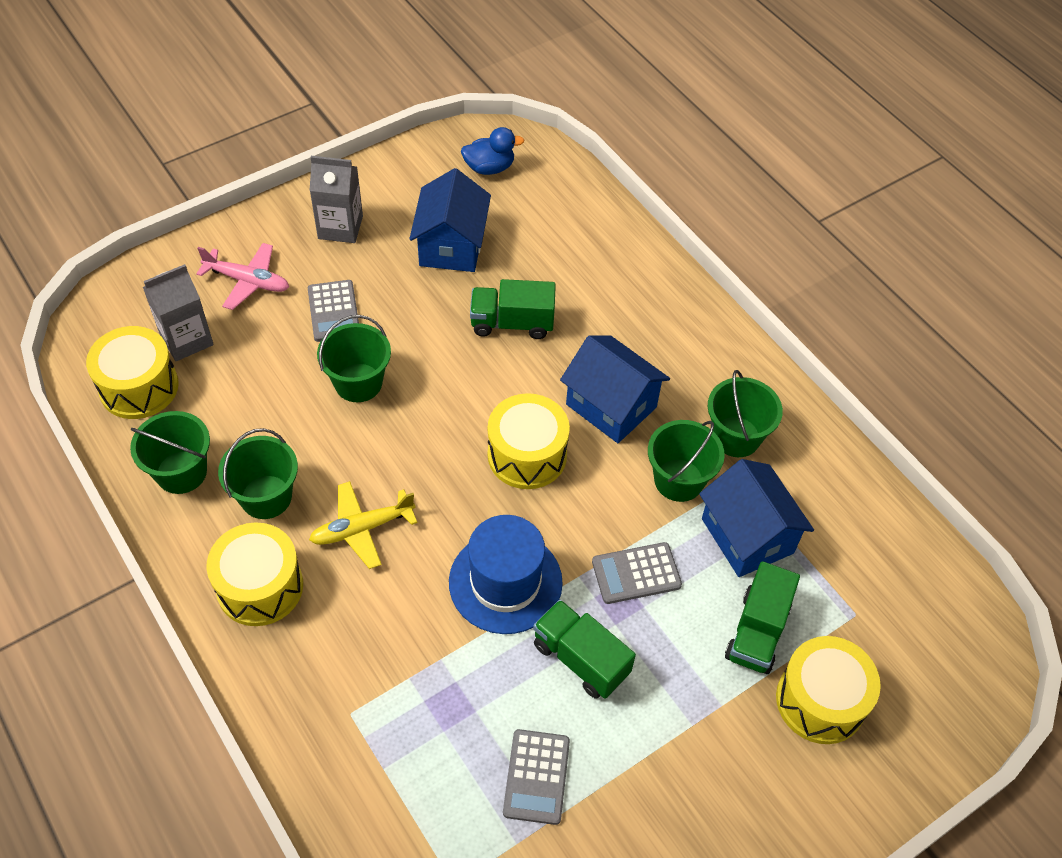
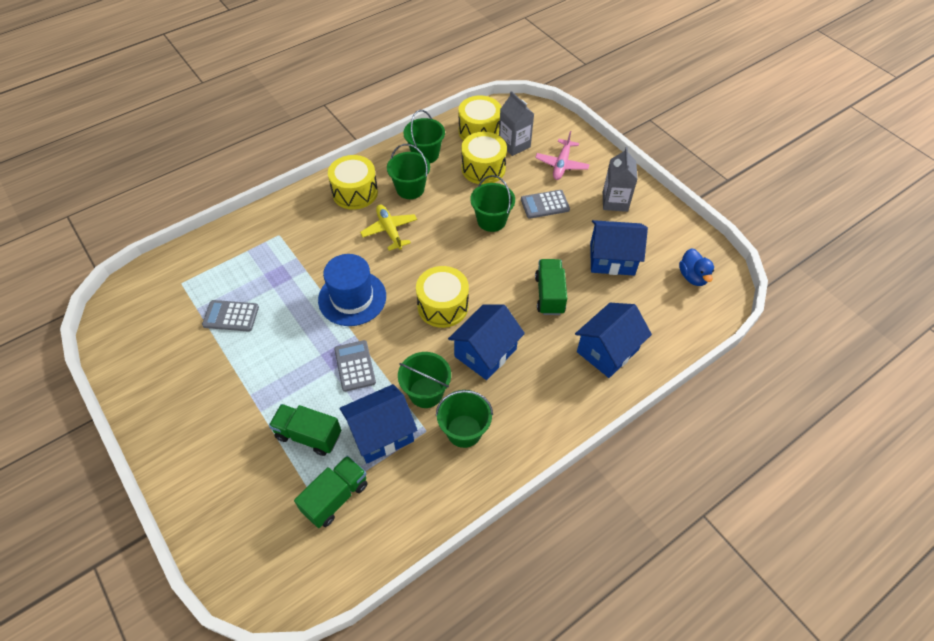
camera: 90 degrees right, 0 degrees up
green truck [533,600,636,699] -> green truck moved to [294,456,368,528]
yellow drum [776,636,881,744] -> yellow drum moved to [462,132,507,185]
none -> blue house [575,303,652,378]

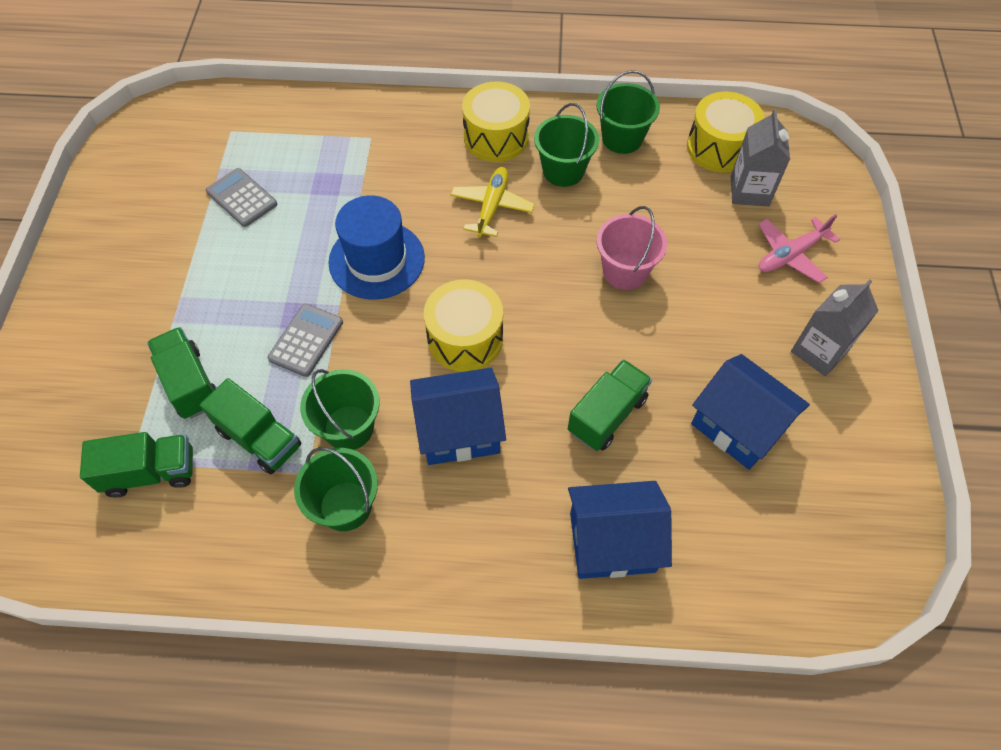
camera: 40 degrees right, 5 degrees up
blue house [340,384,418,464] -> green truck [200,378,301,474]
yellow drum [462,132,507,185] -> none
green bucket [470,175,515,232] -> pink bucket [597,206,667,290]
grey calculator [521,190,570,219] -> none
blue duck [679,248,714,286] -> none

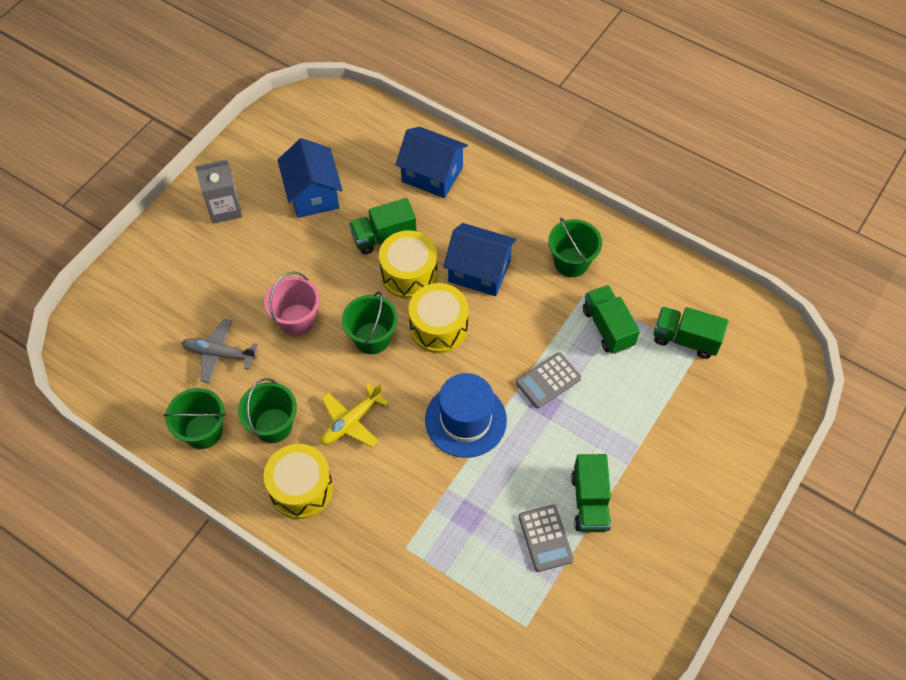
camera: 150 degrees left, 0 degrees up
green truck [147,327,217,419] -> green truck moved to [571,454,611,532]
green bucket [300,369,380,450] -> green bucket moved to [342,292,398,354]
yellow drum [687,92,765,173] -> yellow drum moved to [379,230,438,299]
grey carton [731,109,790,206] -> none
pink plane [759,214,840,283] -> none
none -> grey plane [181,319,258,383]

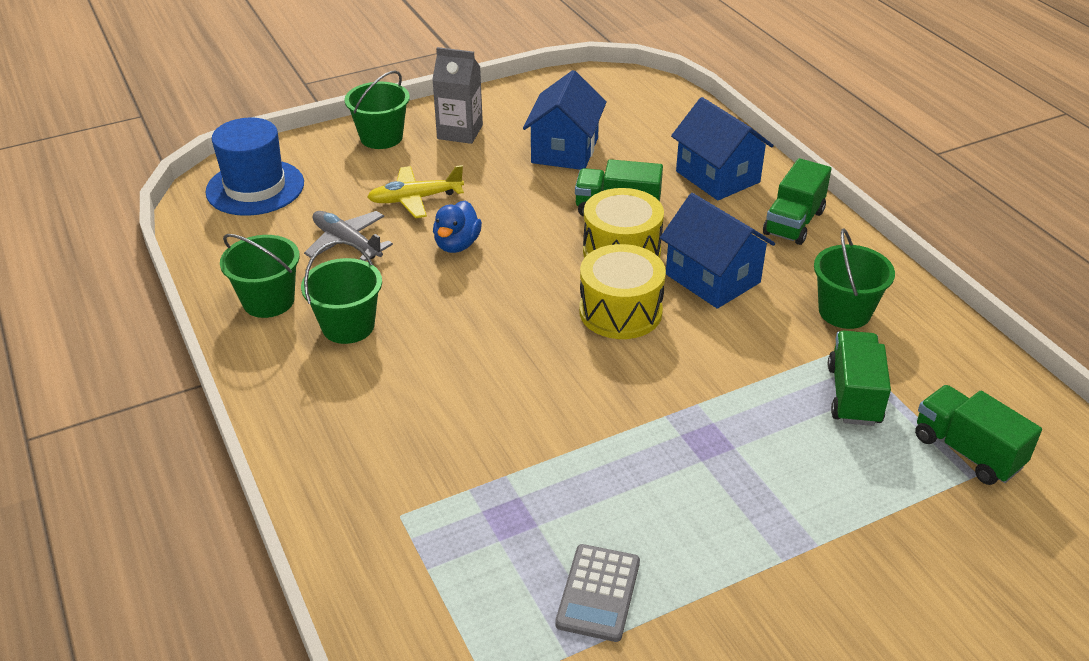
camera: 30 degrees right, 20 degrees down
pink bucket [264,271,320,336] -> blue duck [433,201,482,253]
yellow drum [264,444,333,519] -> none
yellow plane [321,384,389,447] -> yellow plane moved to [367,165,464,218]
green bucket [342,292,398,354] -> green bucket moved to [345,71,410,149]
blue hat [425,373,507,458] -> blue hat moved to [205,117,304,216]
grey calculator [516,352,581,409] -> none
green truck [571,454,611,532] -> green truck moved to [763,158,831,245]

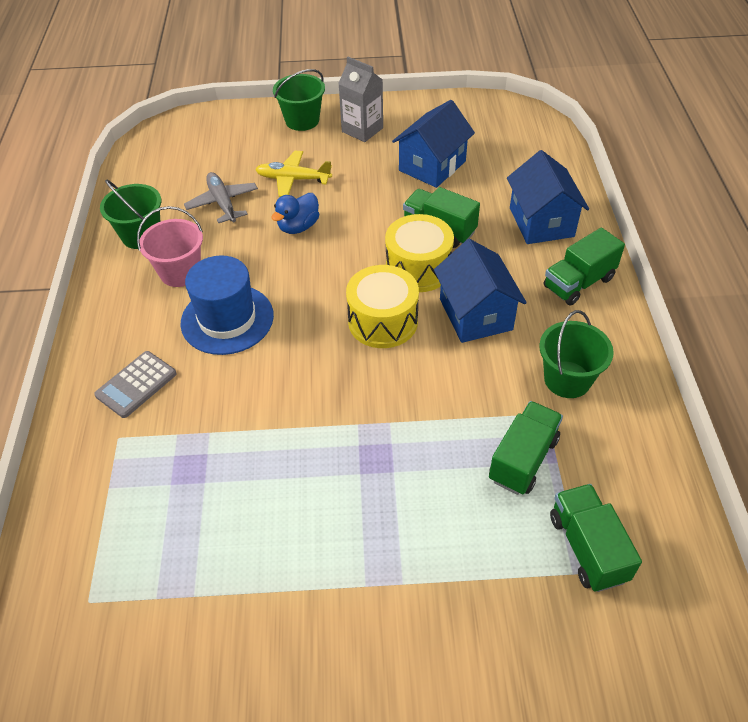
camera: 25 degrees right, 10 degrees up
blue hat [205,117,304,216] -> blue hat moved to [181,256,274,355]
green bucket [301,241,382,344] -> pink bucket [137,206,203,287]
grey calculator [555,544,640,642] -> grey calculator moved to [94,351,177,418]

